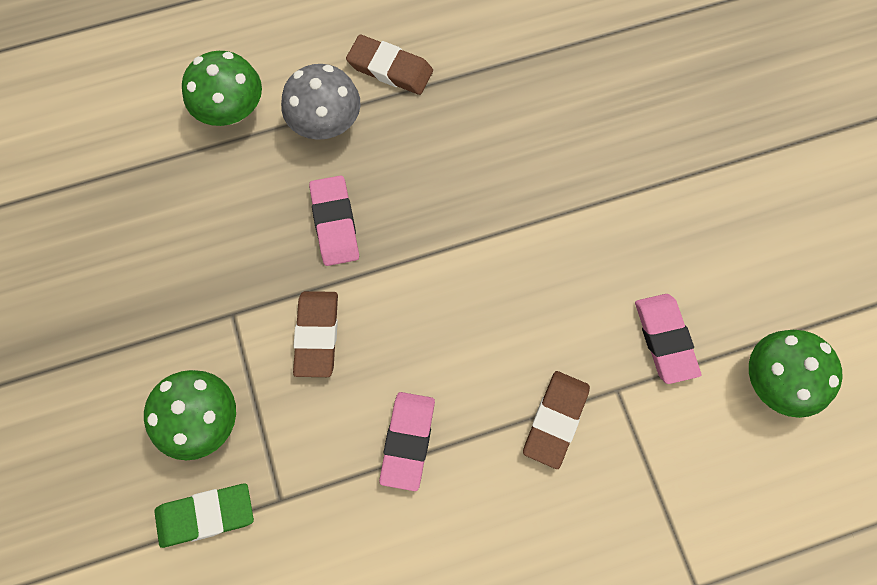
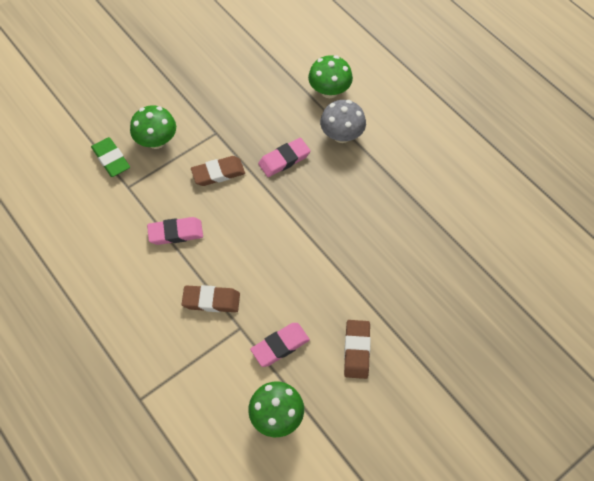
camera: 70 degrees right, 10 degrees down
brown eraser [346,35,433,95] -> brown eraser moved to [344,320,371,379]

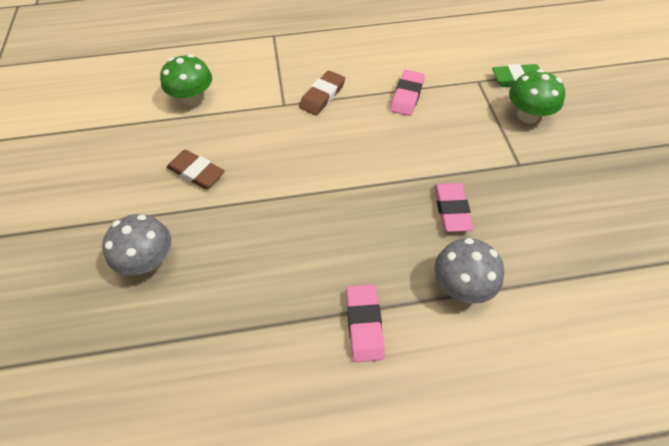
camera: 120 degrees right, 5 degrees down
brown eraser [191,156,245,186] -> none
pink eraser [250,323,310,367] -> pink eraser moved to [346,284,385,362]
green mushroom [308,55,353,98] -> none
none -> grey mushroom [102,214,171,275]

